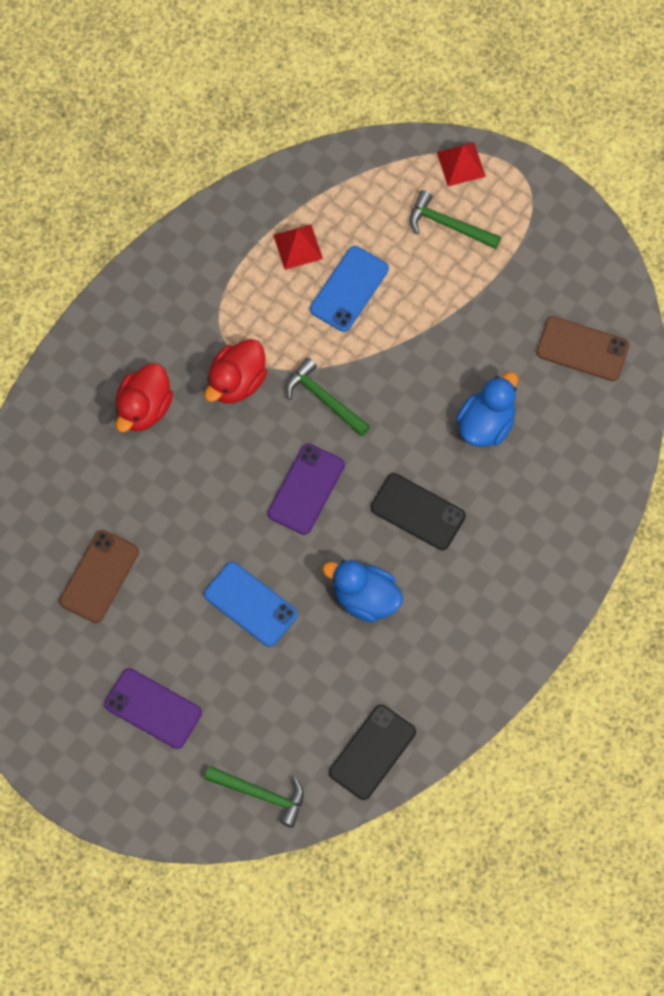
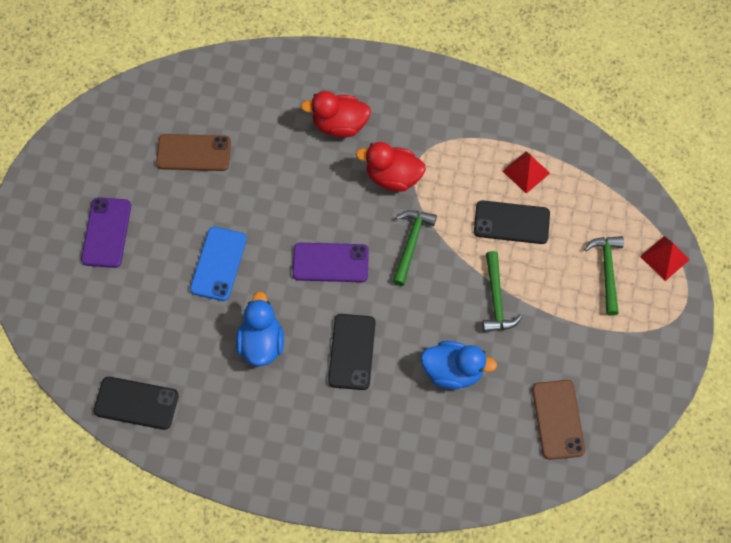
camera: 65 degrees right, 5 degrees down
green hammer [205,766,304,828] -> green hammer moved to [482,251,522,332]
blue phone [310,246,389,332] -> black phone [474,200,550,244]

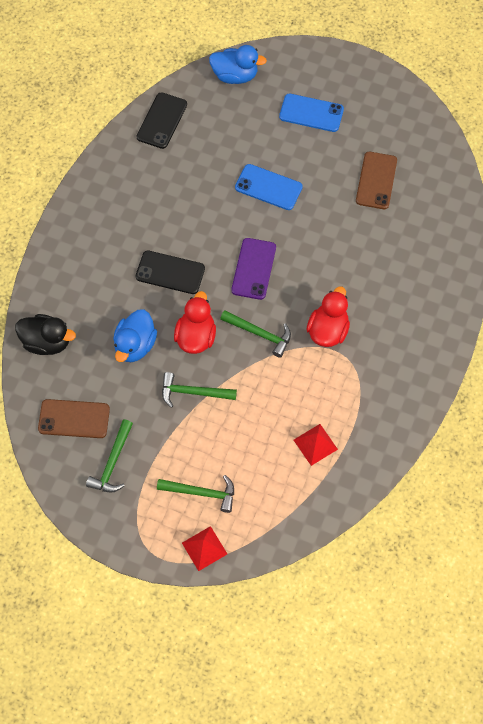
camera: 100 degrees right, 0 degrees up
purple phone [81,197,131,268] -> blue phone [279,93,344,132]
blue duck [236,292,284,366] -> blue duck moved to [209,45,267,84]
red duck [301,91,371,138] -> red duck moved to [174,291,216,354]
black phone [474,200,550,244] -> none
none -> black duck [15,314,76,355]
none -> green hammer [86,419,133,493]

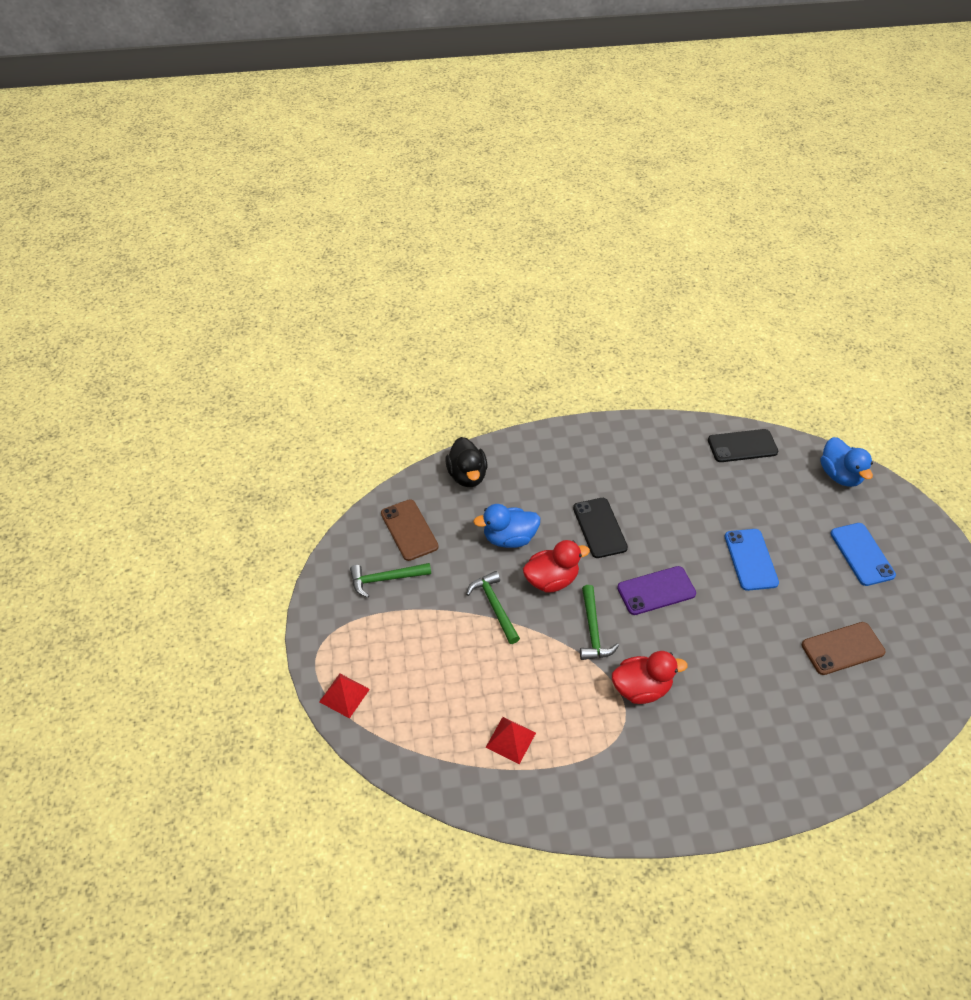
camera: 60 degrees right, 15 degrees down
green hammer [157,475,234,513] -> none

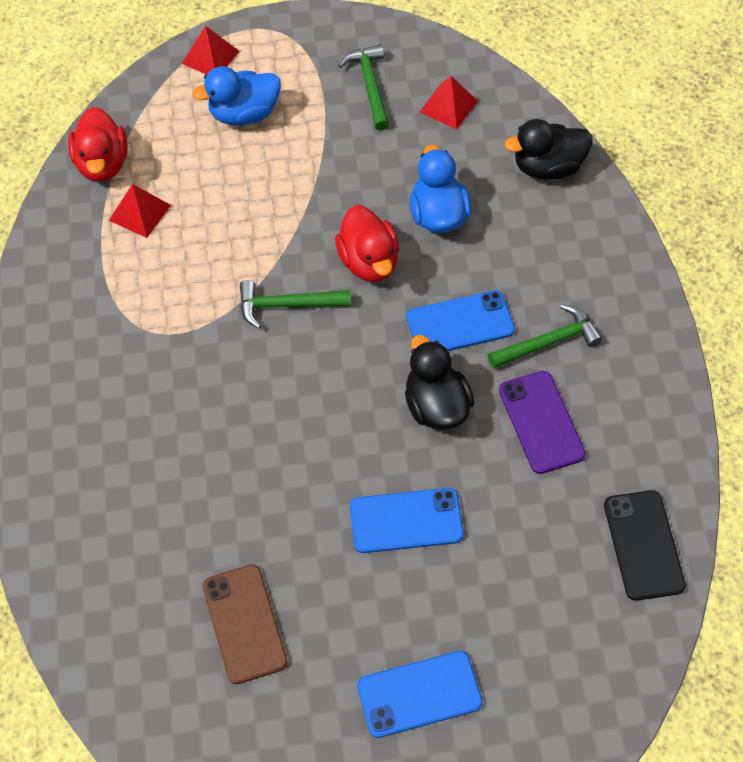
camera: 90 degrees right, 10 degrees up
brown phone [381,499,439,561] -> red pyramid [420,76,478,130]
green hammer [466,571,520,644] -> green hammer moved to [488,304,603,369]
black phone [573,498,628,558] -> blue phone [406,290,515,351]
red duck [612,651,688,704] -> red duck moved to [68,107,128,182]
purple phone [617,566,696,615] -> purple phone moved to [499,371,586,474]
blue duck [820,437,873,487] -> blue duck moved to [192,66,281,126]
none -> black duck [405,335,474,430]

